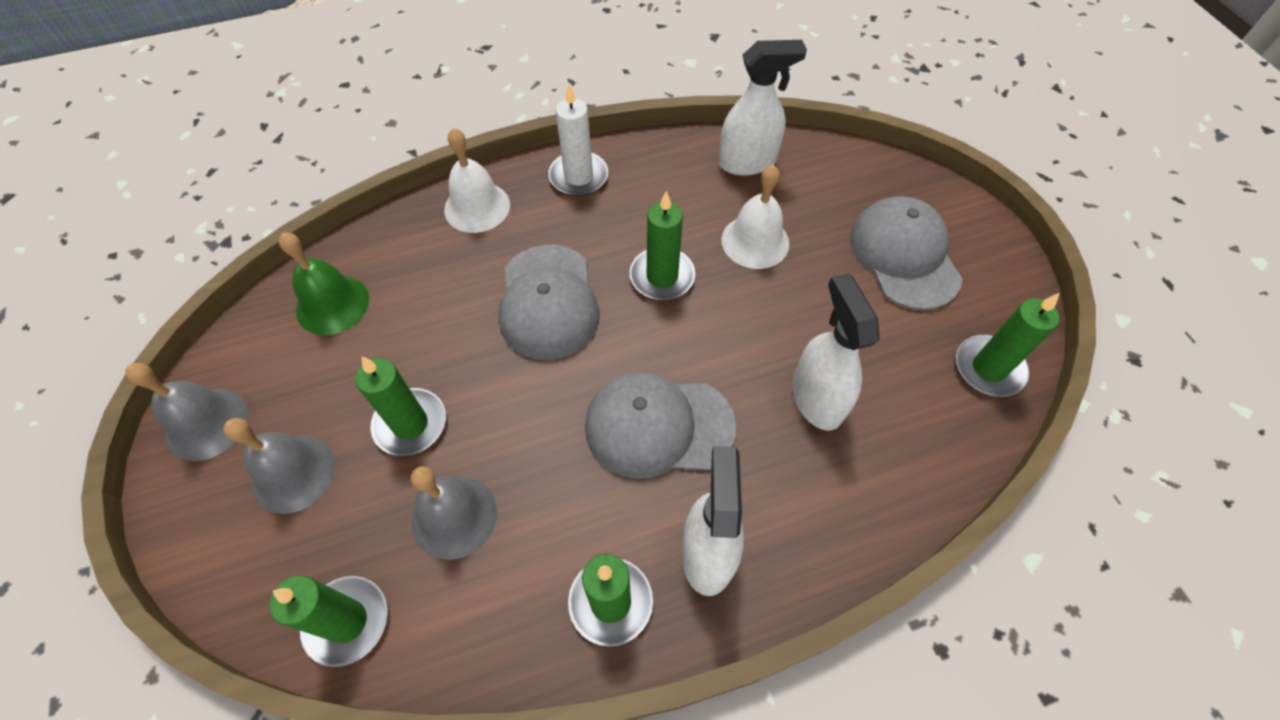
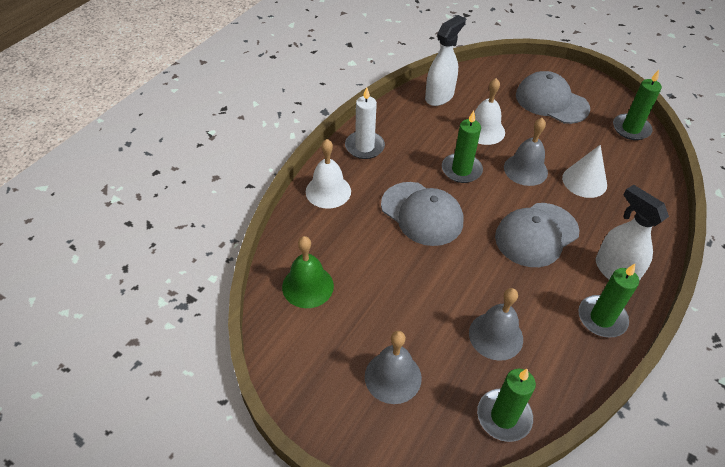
camera: 40 degrees left, 10 degrees down
grey bell [125,363,248,461] -> grey bell moved to [504,118,548,186]
green candle [355,357,446,456] -> none
white spray bottle [792,273,880,431] -> white cone [562,145,607,198]

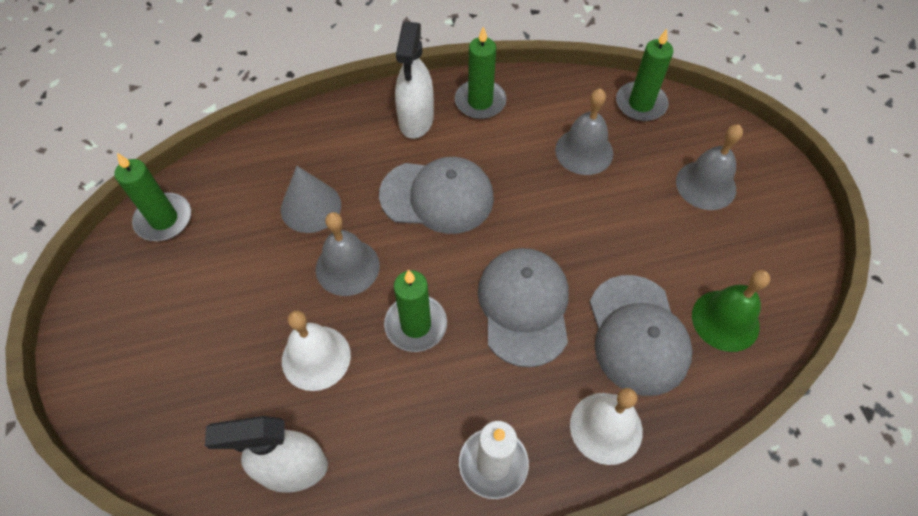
camera: 135 degrees left, 10 degrees up
grey cap [516,71,590,124] -> grey cap moved to [590,275,693,396]
white cone [562,145,607,198] -> grey cone [281,166,341,233]

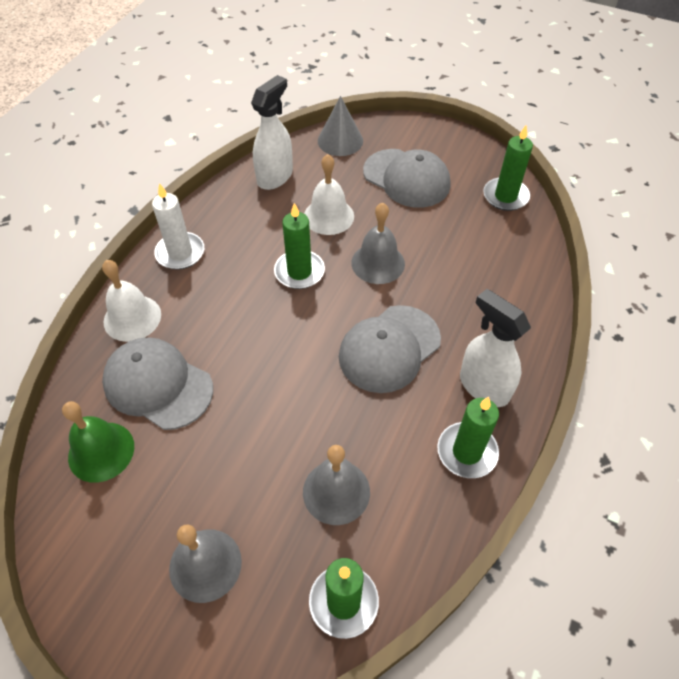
camera: 130 degrees right, 5 degrees down
grey cone [281,166,341,233] -> grey cone moved to [318,96,363,156]
grey cap [478,248,569,368] -> grey cap moved to [363,149,450,208]

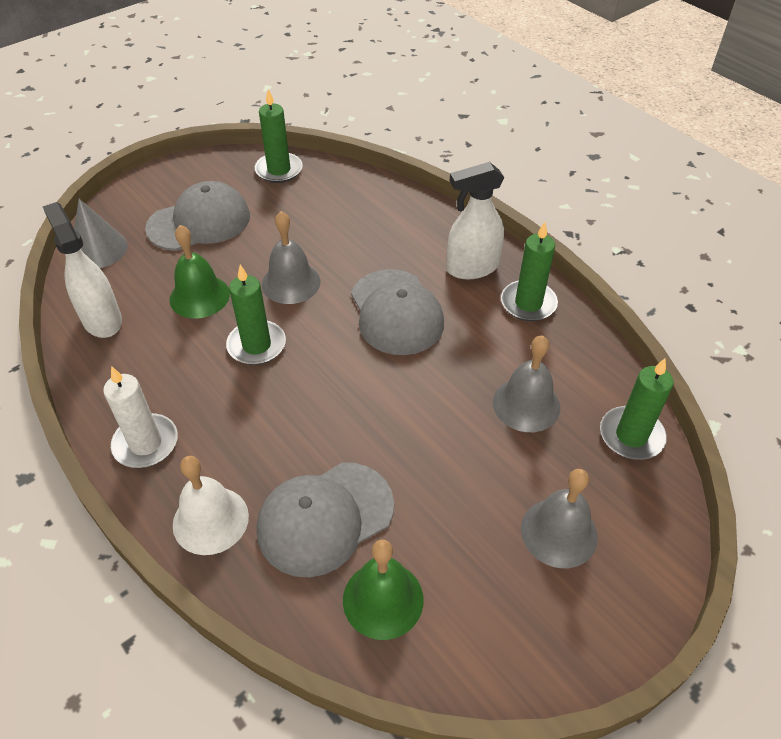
camera: 65 degrees left, 5 degrees down
white bell [304,154,354,235] -> green bell [169,225,230,319]

